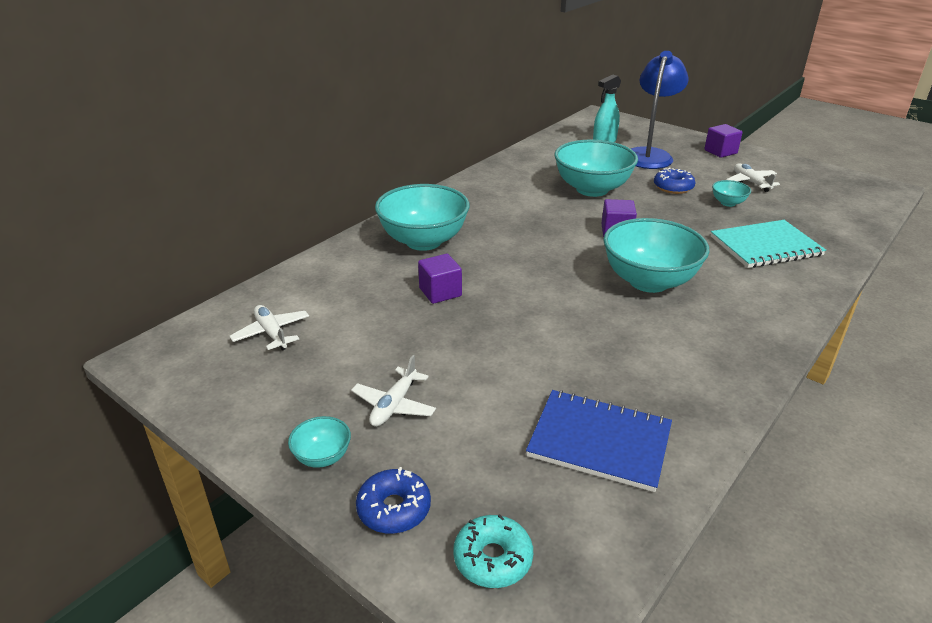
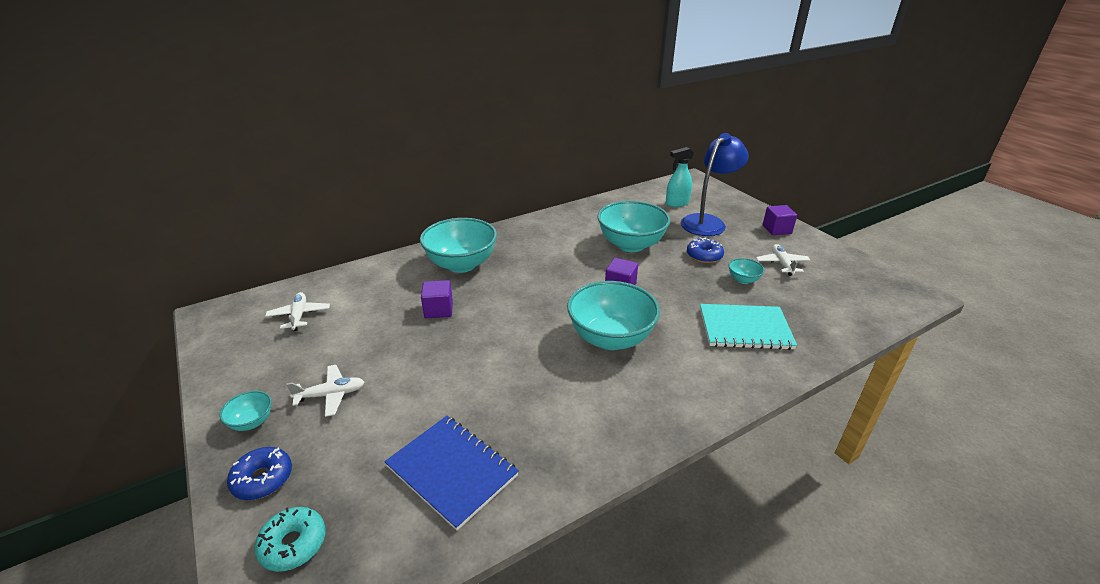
camera: 20 degrees right, 0 degrees up
white plane [351,355,436,427] -> white plane turned 150 degrees counterclockwise [286,365,365,417]

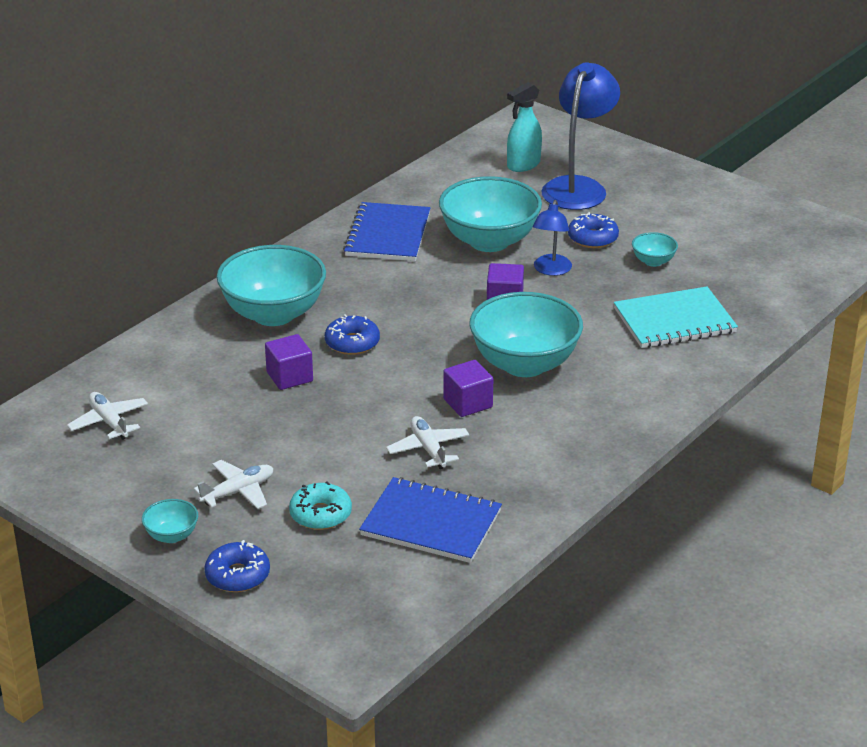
camera: 20 degrees left, 0 degrees up
turquoise donut [254,507,326,572] -> turquoise donut moved to [289,482,352,530]
white plane [756,244,811,276] -> white plane moved to [386,416,469,469]
purple cube [763,205,797,235] -> purple cube moved to [443,360,493,417]
none -> blue donut [325,314,380,355]
none -> blue notebook [343,202,431,261]
none -> blue lamp [533,200,572,276]

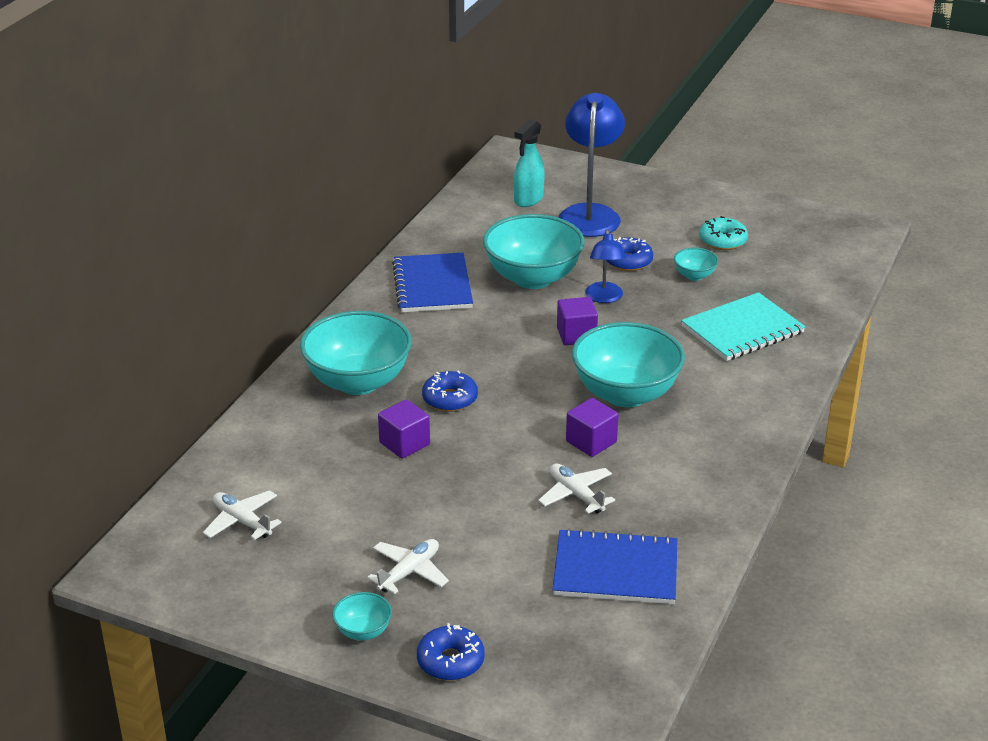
camera: 15 degrees left, 0 degrees up
turquoise donut [289,482,352,530] -> turquoise donut moved to [699,216,748,250]

